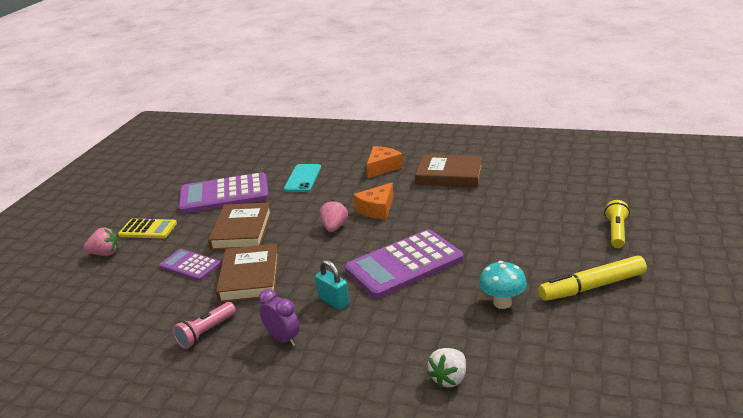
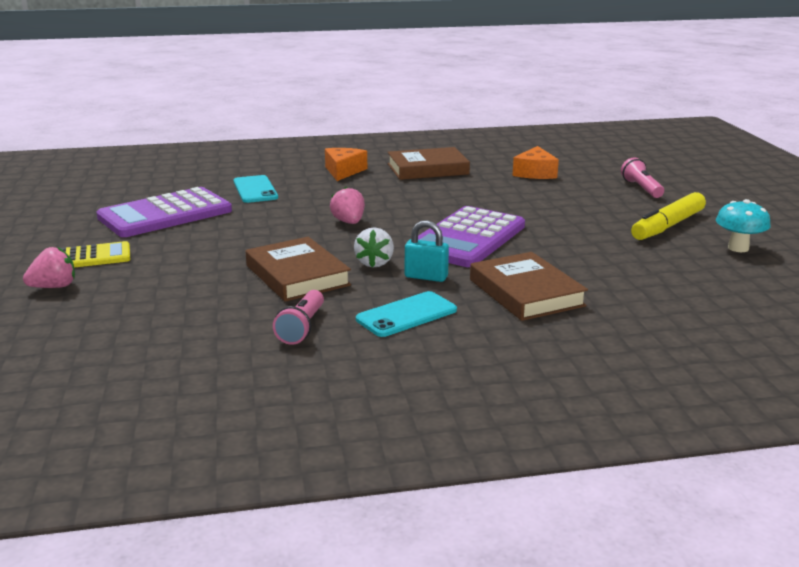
camera: 30 degrees left, 5 degrees down
purple calculator [159,249,221,281] -> none
brown book [208,202,272,250] -> brown book moved to [470,252,588,321]
purple clock [259,289,300,346] -> turquoise phone [356,291,457,337]
orange cheese [353,183,394,220] -> orange cheese moved to [513,146,559,179]
white strawberry [427,348,466,388] -> white strawberry moved to [354,227,394,268]
turquoise mushroom [479,261,527,309] -> turquoise mushroom moved to [716,199,771,252]
yellow flashlight [604,200,630,248] -> pink flashlight [621,157,664,198]

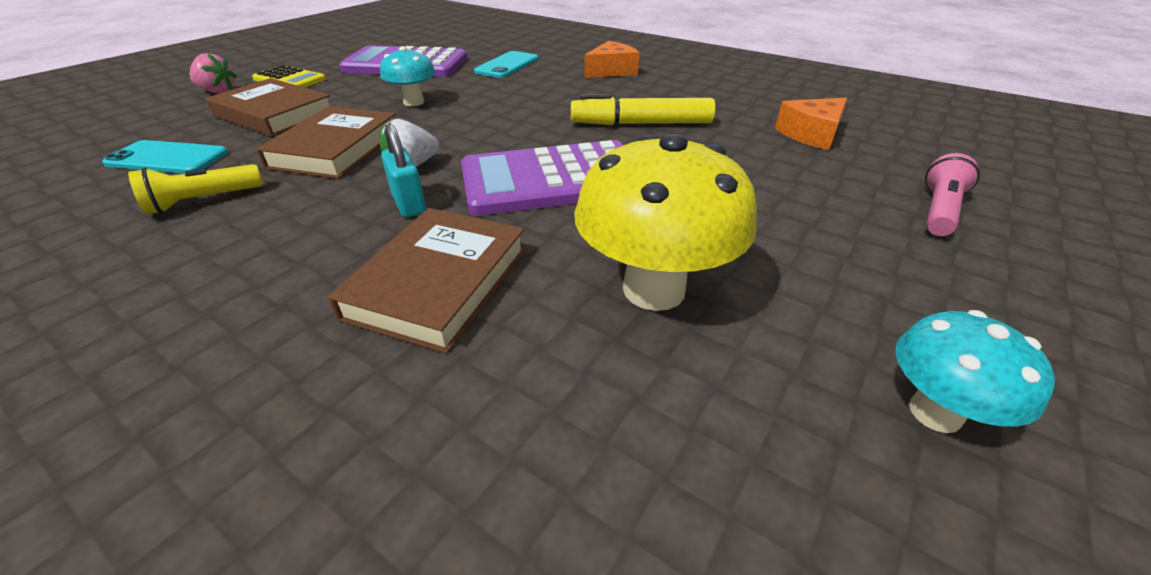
camera: 45 degrees right, 15 degrees up
pink flashlight [273,290,324,345] -> yellow flashlight [128,164,263,214]
pink strawberry [330,187,365,224] -> none
turquoise phone [356,291,457,337] -> turquoise phone moved to [102,140,228,174]
brown book [388,147,470,180] -> brown book moved to [205,78,330,137]
yellow marker [631,192,706,240] -> yellow marker moved to [571,94,716,125]
none -> turquoise mushroom [380,46,435,106]
none -> yellow mushroom [574,133,757,311]

